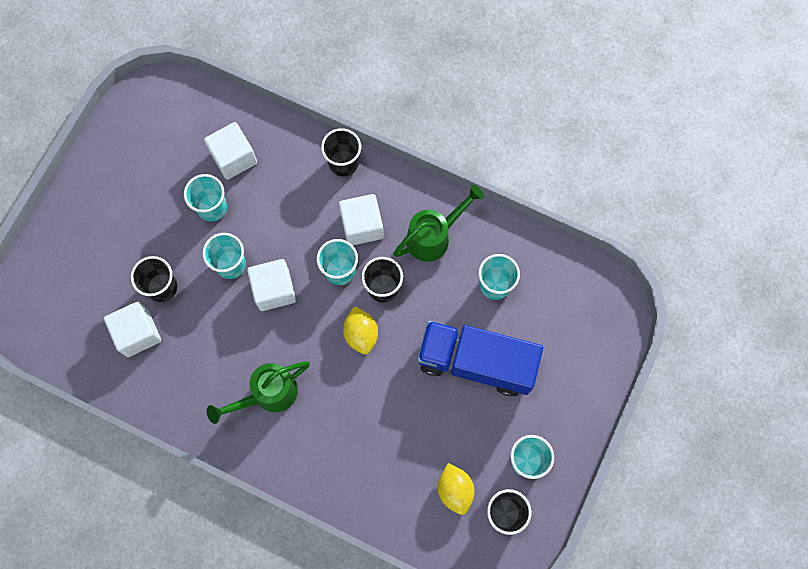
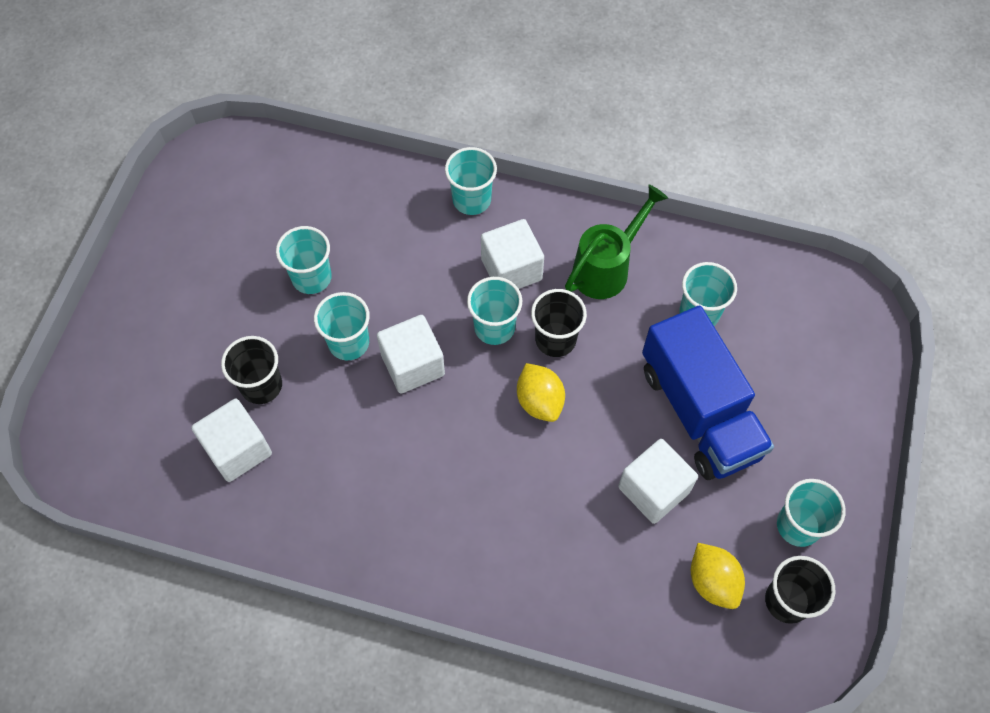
camera: 10 degrees left, 10 degrees down
white cube [204,122,257,180] -> white cube moved to [618,439,698,524]
green watering can [207,361,310,424] -> none
black cup [321,128,361,177] -> turquoise cup [445,147,497,215]
blue truck [417,321,543,396] -> blue truck turned 120 degrees counterclockwise [642,306,774,480]

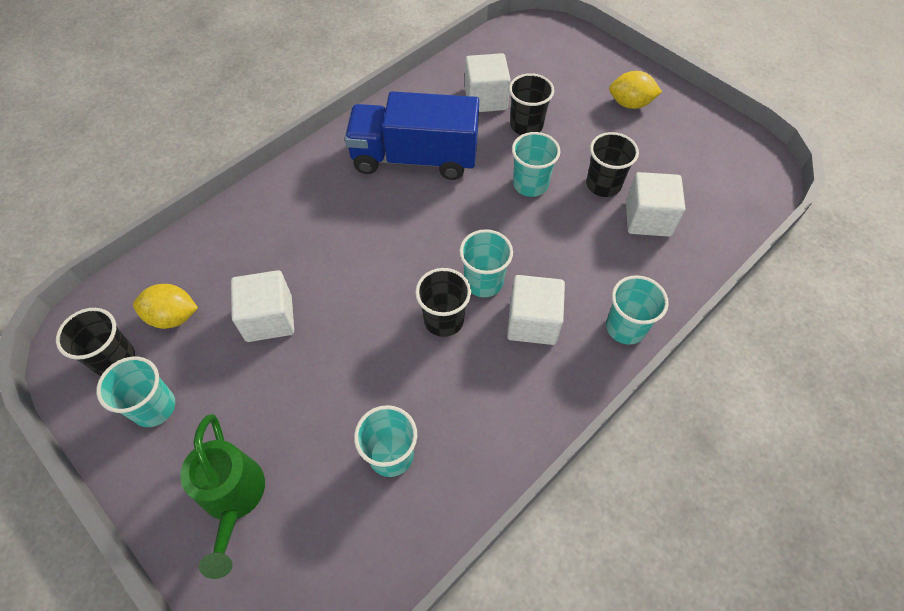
camera: 120 degrees right, 5 degrees down
turquoise cup [276,226,332,294] -> black cup [586,132,639,197]
white cube [377,315,445,393] -> white cube moved to [626,172,685,237]
yellow lemon [517,363,565,422] -> yellow lemon moved to [609,71,662,109]
green watering can [565,185,668,299] -> green watering can moved to [180,414,265,579]
blue truck [642,306,774,480] -> blue truck moved to [345,91,479,180]

